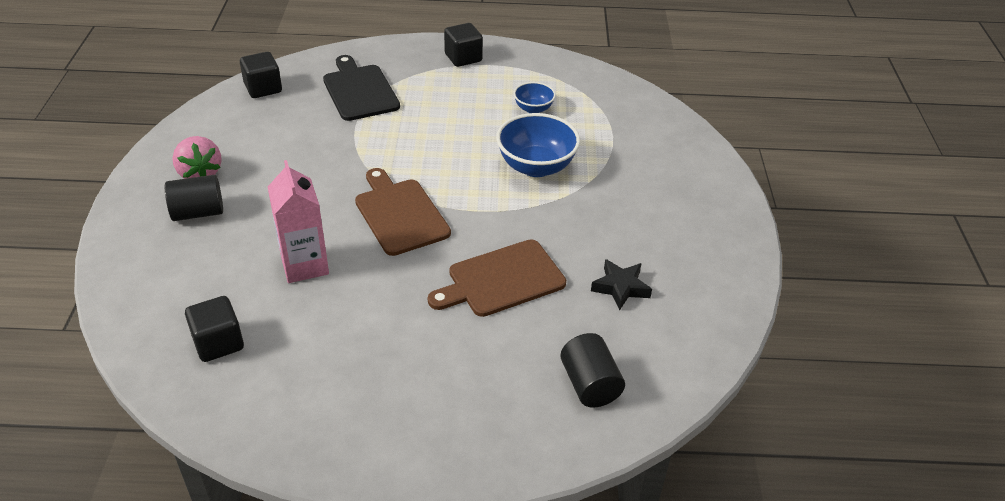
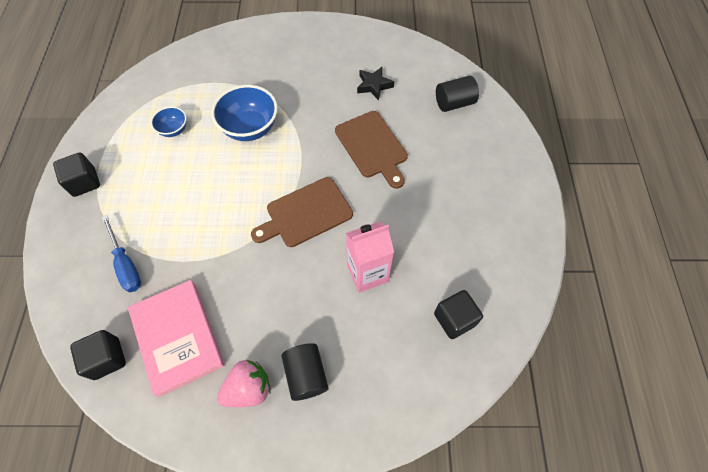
camera: 90 degrees left, 20 degrees up
black cutting board [323,55,400,121] -> blue screwdriver [102,215,141,292]
none -> pink book [128,280,224,397]

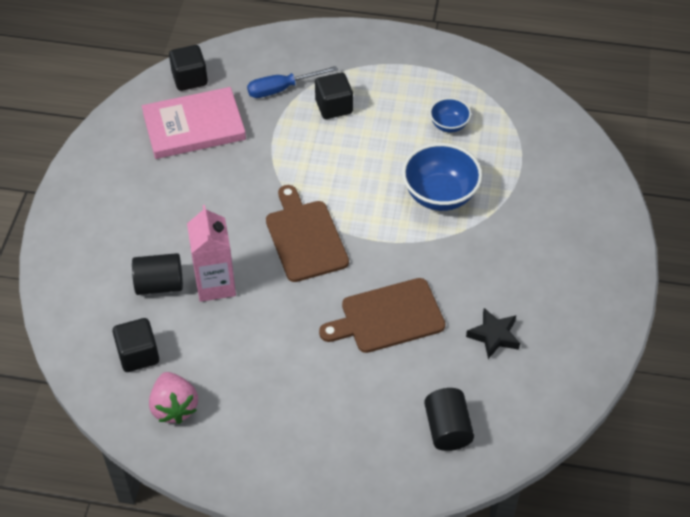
camera: 100 degrees right, 10 degrees down
black cube [53,152,100,197] -> black cube moved to [315,73,353,119]
pink strawberry [217,360,271,407] -> pink strawberry moved to [149,372,198,424]
black cylinder [281,343,329,401] -> black cylinder moved to [132,253,183,295]

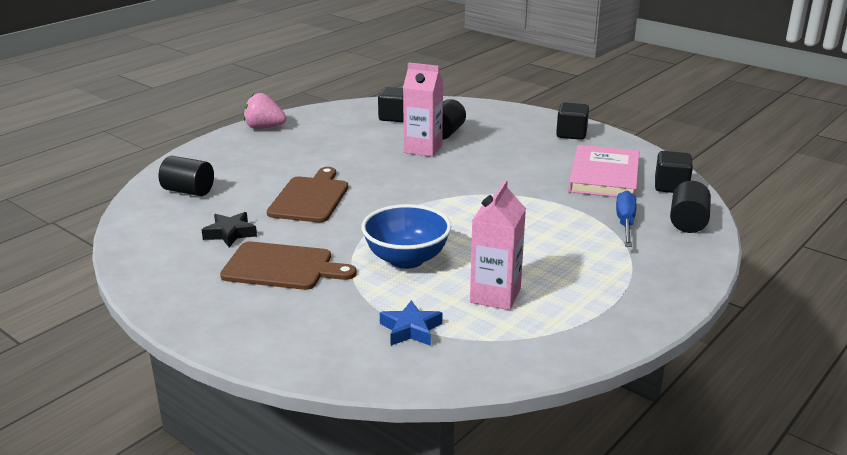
camera: 120 degrees right, 25 degrees down
pink strawberry [149,372,198,424] -> pink strawberry moved to [244,93,286,129]
brown cutting board [266,185,349,282] -> brown cutting board moved to [220,241,357,290]
black cube [315,73,353,119] -> black cube moved to [556,102,589,140]
blue bowl [430,98,471,132] -> pink carton [470,180,526,310]
none -> blue star [380,300,442,346]
none -> black cylinder [670,181,711,233]

